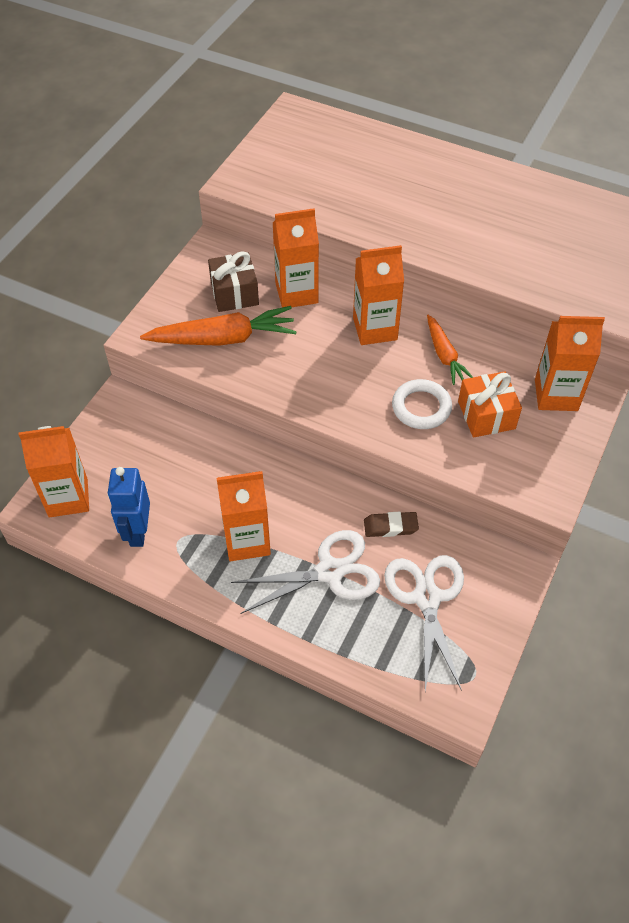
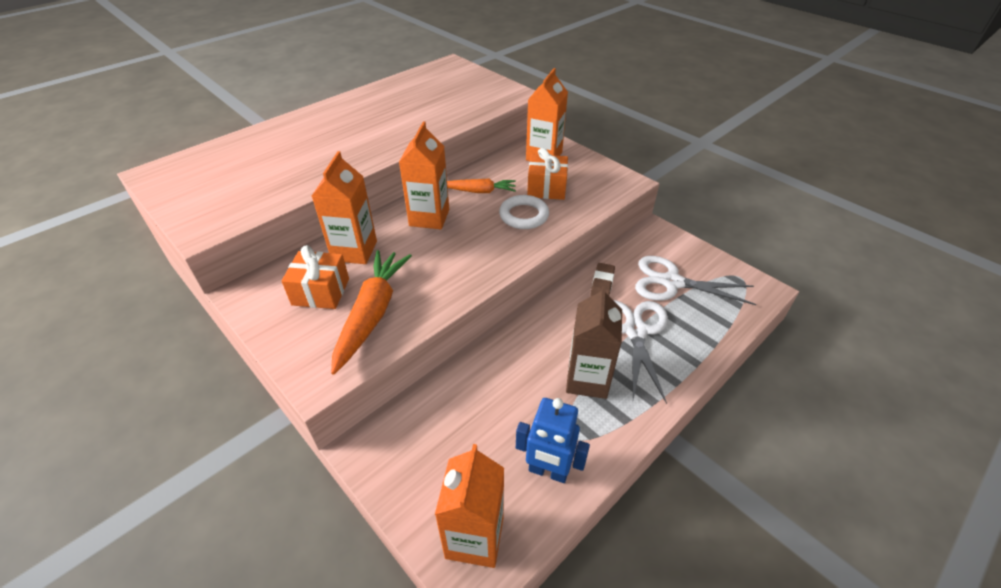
camera: 70 degrees left, 10 degrees down
brown gift [208,251,259,312] -> orange gift [281,245,349,309]
orange carton [217,471,271,561] -> brown carton [566,285,622,399]

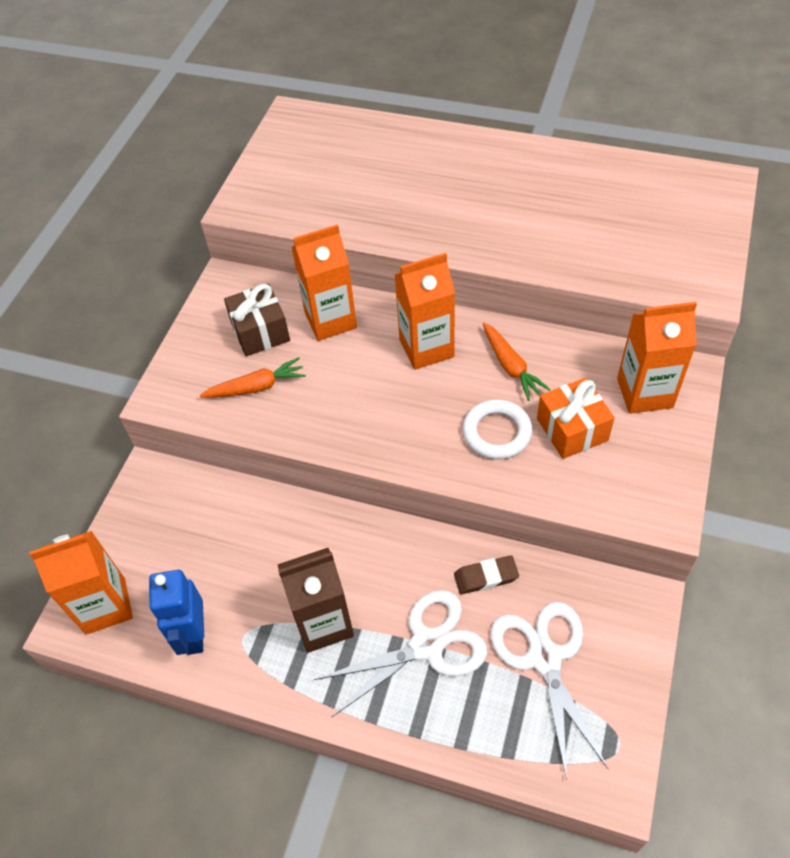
camera: 65 degrees right, 10 degrees up
orange gift [281,245,349,309] -> brown gift [224,283,290,356]
orange carrot [331,250,412,375] -> orange carrot [199,357,306,398], size x0.60

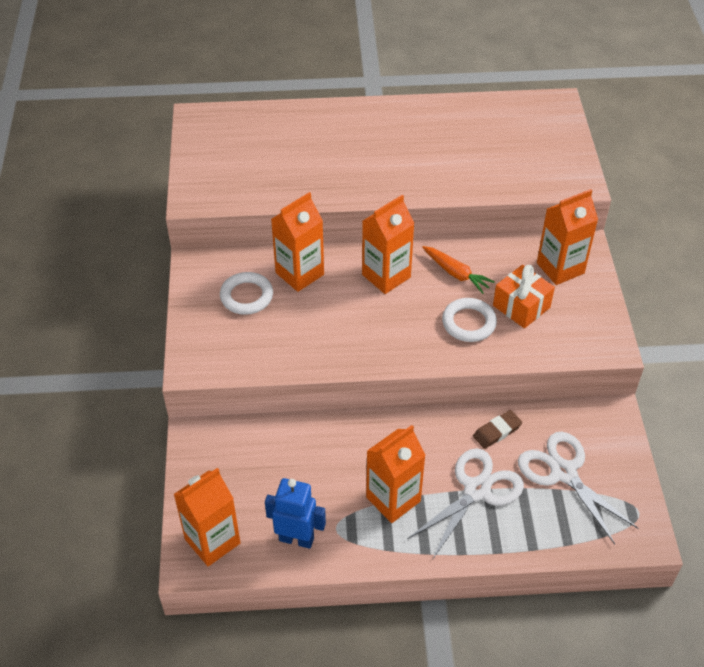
camera: 25 degrees left, 5 degrees down
blue robot [149,570,204,655] -> blue robot turned 135 degrees clockwise [265,478,326,549]
orange carrot [199,357,306,398] -> none
brown gift [224,283,290,356] -> white ring [220,272,273,315]
brown carton [277,548,354,653] -> orange carton [366,425,426,523]

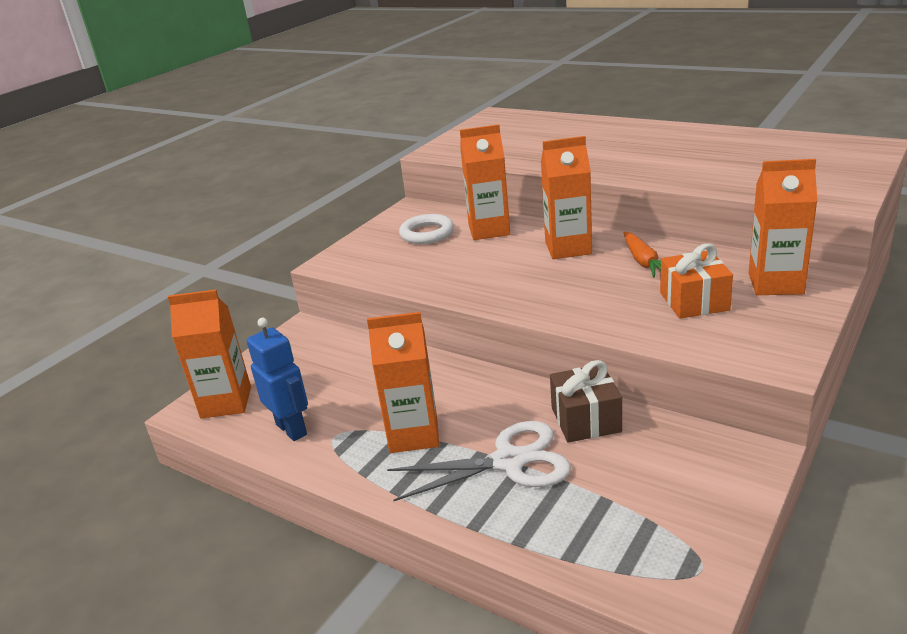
camera: 40 degrees right, 20 degrees down
white ring [442,298,497,342] -> none
brown eraser [473,410,522,449] -> brown gift [550,360,622,443]
white scissors [518,432,639,544] -> none

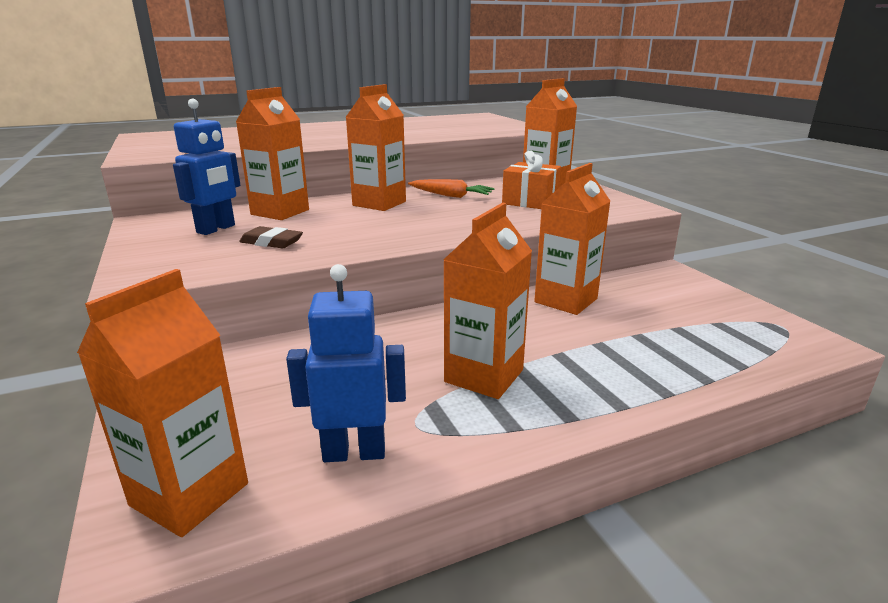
camera: 60 degrees left, 5 degrees down
white scissors [387,421,571,501] -> none
white ring [399,214,454,244] -> blue robot [173,99,240,235]
brown gift [550,360,622,443] -> orange carton [534,163,610,315]
none -> brown eraser [239,226,303,248]

